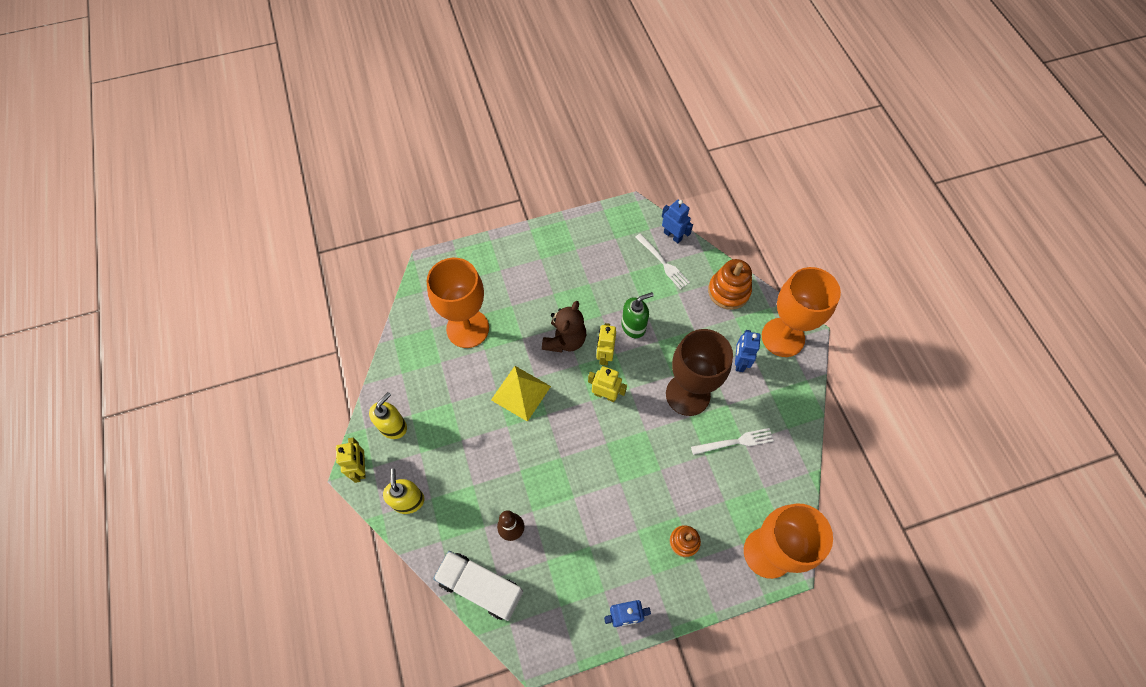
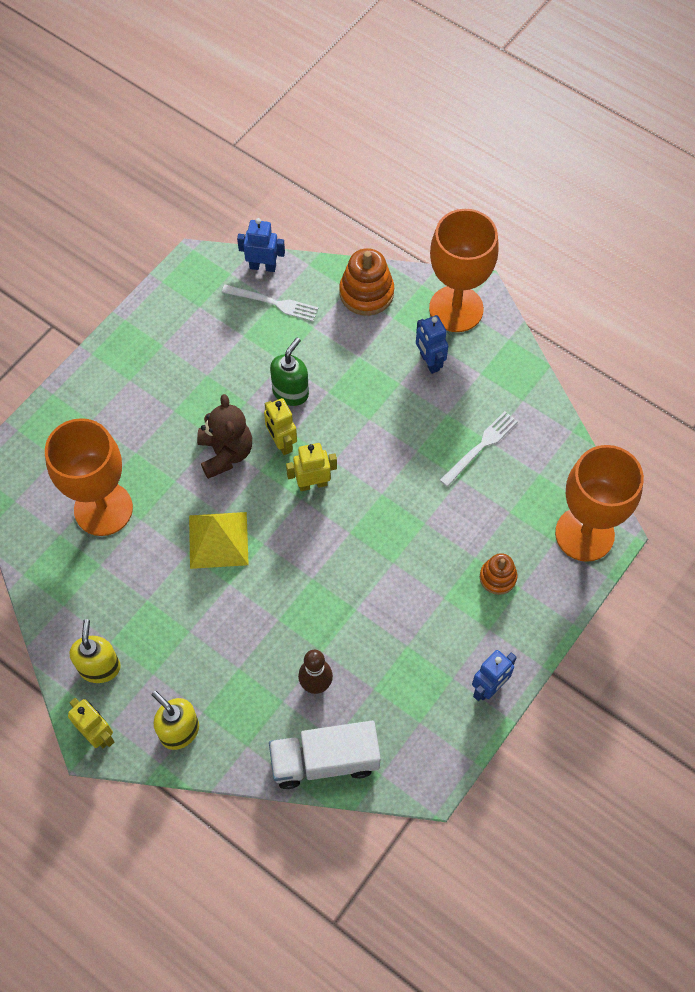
camera: 35 degrees left, 0 degrees up
brown goblet [666,329,733,416] -> none

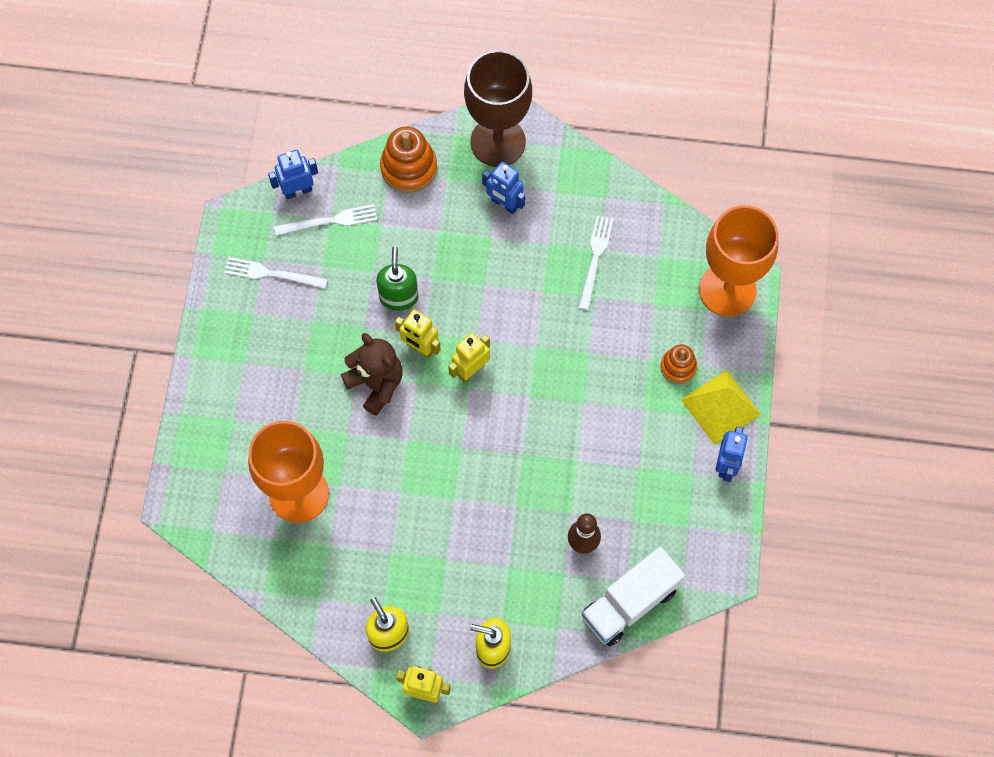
camera: 30 degrees left, 5 degrees up
yellow pyramid [189,512,249,569] -> yellow pyramid moved to [681,370,761,445]
orange goblet [429,209,499,332] -> brown goblet [464,50,532,167]
none -> white fork [224,257,328,289]

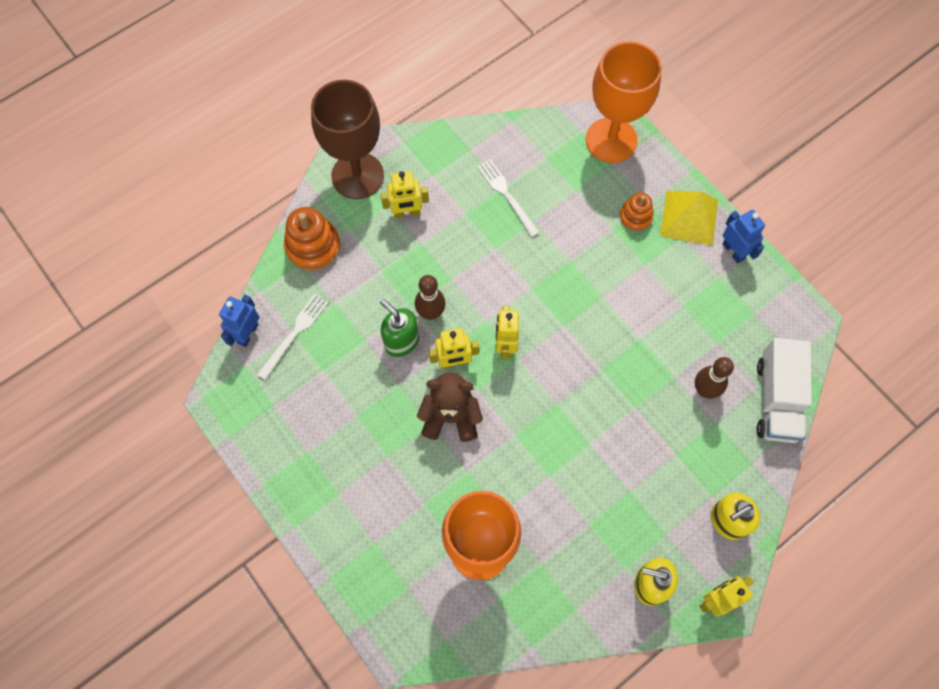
camera: 45 degrees left, 0 degrees up
white fork [224,257,328,289] -> none
blue robot [482,162,526,214] -> yellow robot [381,171,429,218]
none -> brown bowling pin [415,275,446,320]

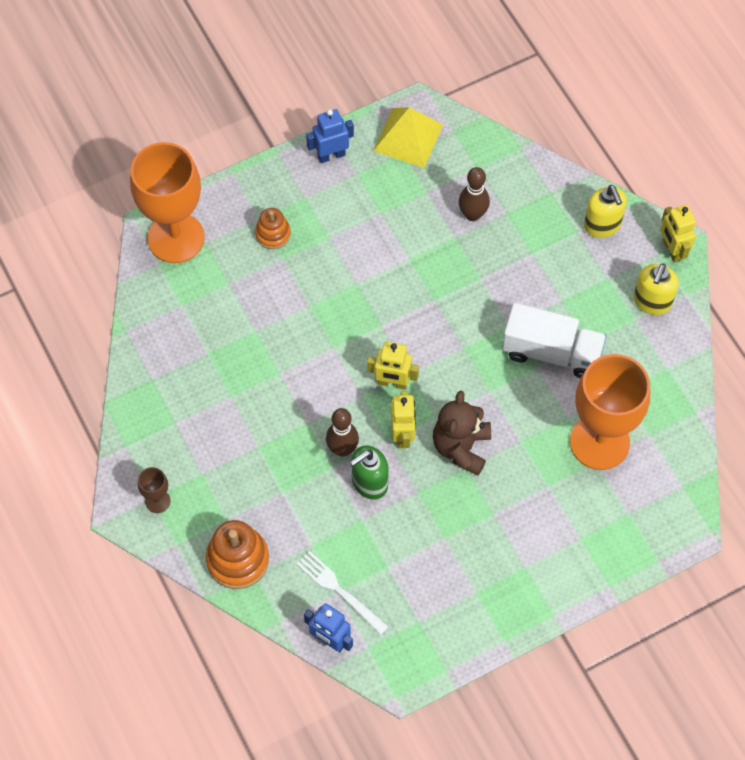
camera: 80 degrees left, 5 degrees down
brown goblet [311,80,384,199] -> brown goblet [138,467,171,513], size x0.41
yellow robot [381,171,429,218] -> none
white fork [477,159,540,237] -> none
yellow pyramid [660,191,718,246] -> yellow pyramid moved to [373,107,443,168]
white truck [757,338,812,443] -> white truck moved to [502,303,607,379]

